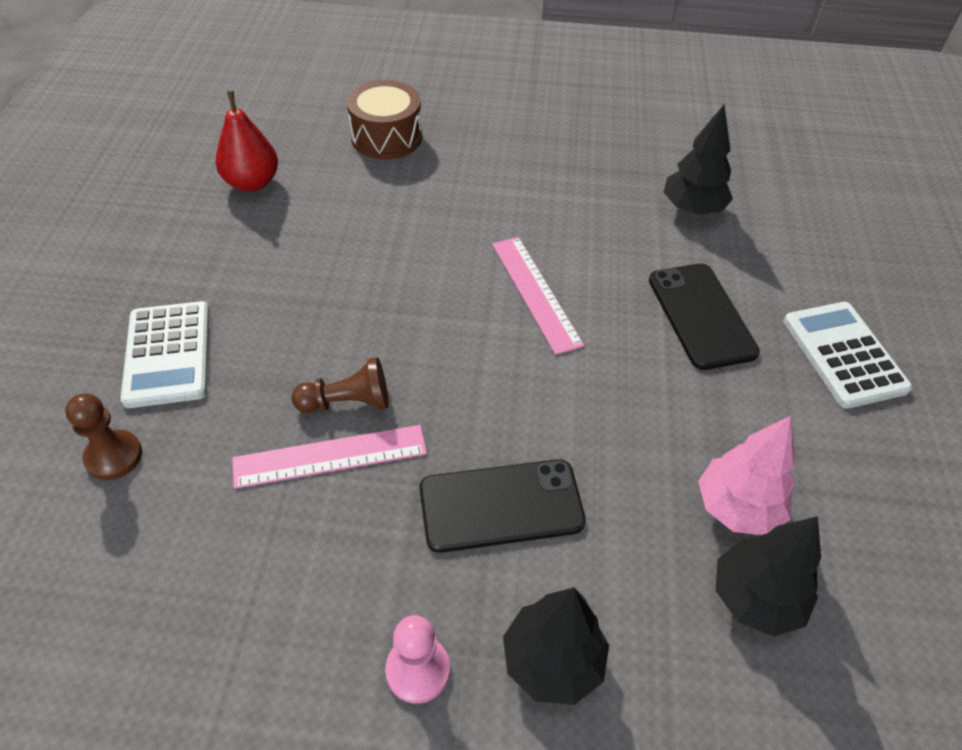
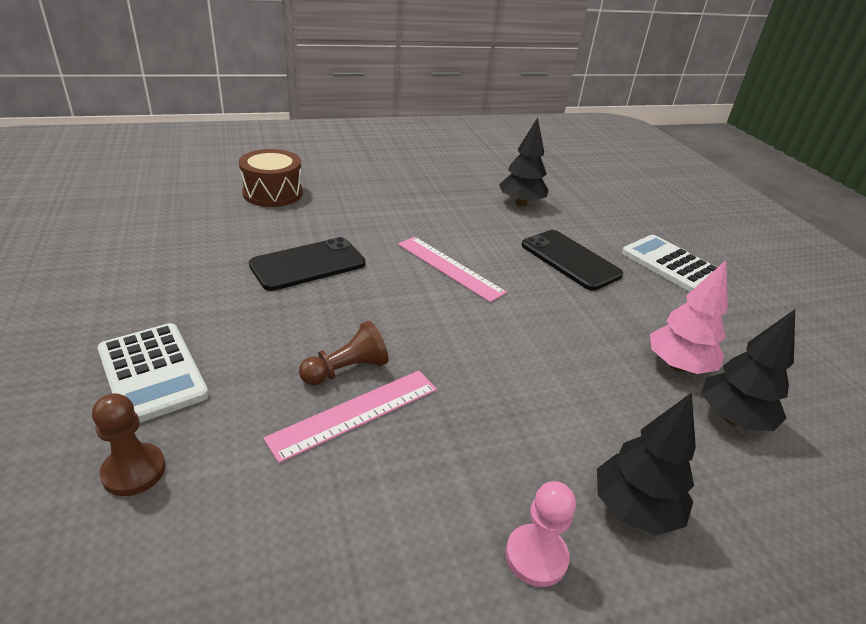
camera: 25 degrees left, 15 degrees down
red pear [216,91,278,192] -> none
black phone [420,459,586,553] -> black phone moved to [249,237,366,291]

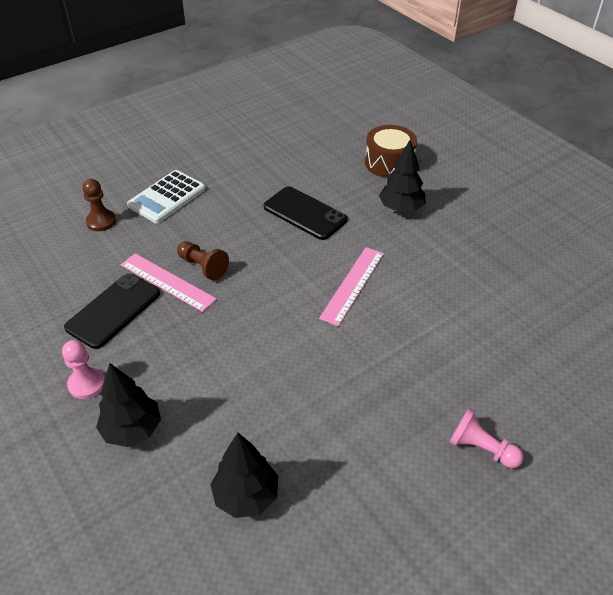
camera: 75 degrees right, 10 degrees up
black tree [499,117,548,207] -> black tree moved to [379,140,426,212]
black phone [522,230,623,291] -> black phone moved to [64,273,160,349]
white calculator [622,235,718,292] -> pink pawn [449,408,524,468]
pink tree [650,260,728,374] -> none

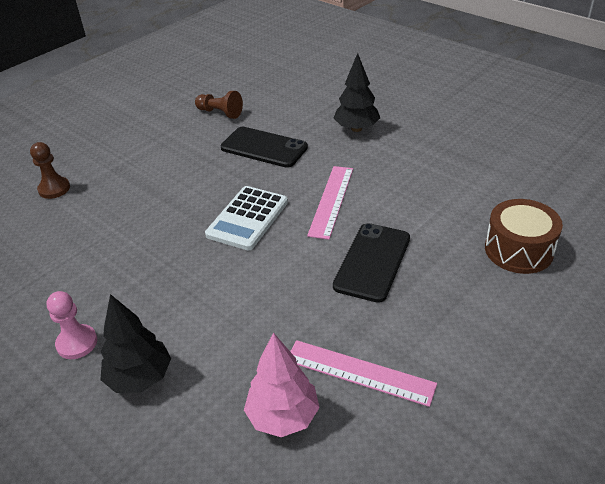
camera: 10 degrees left, 5 degrees down
black phone [64,273,160,349] -> black phone moved to [333,223,410,303]
pink ruler [121,253,217,312] -> pink ruler moved to [290,340,437,407]
white calculator [127,170,206,223] -> white calculator moved to [205,186,288,251]
brown pawn [177,241,229,280] -> brown pawn moved to [195,91,243,119]
black tree [210,433,278,518] -> pink tree [244,332,320,437]
brown drum [365,125,417,178] -> brown drum moved to [485,199,563,274]
pink pawn [449,408,524,468] -> none

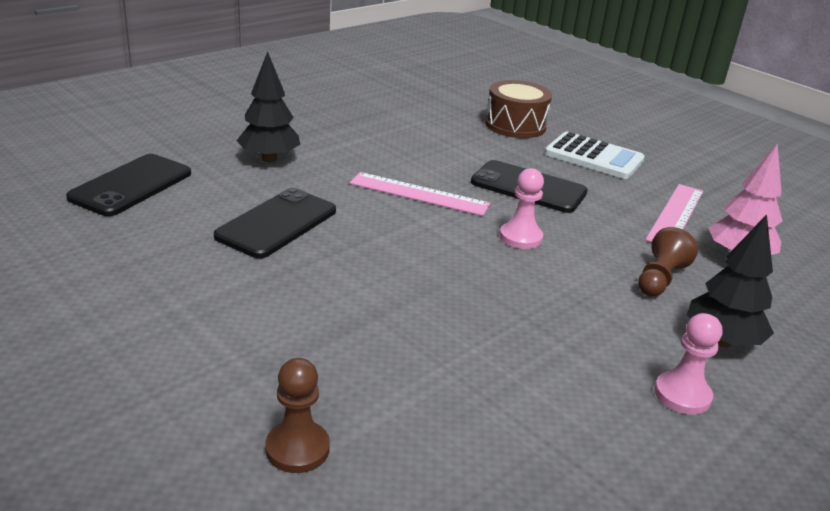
camera: 90 degrees left, 10 degrees down
brown pawn [195,91,243,119] -> brown pawn moved to [638,227,698,297]
white calculator [205,186,288,251] -> white calculator moved to [544,132,645,179]
none -> black phone [66,154,191,216]
none -> pink pawn [500,168,544,249]

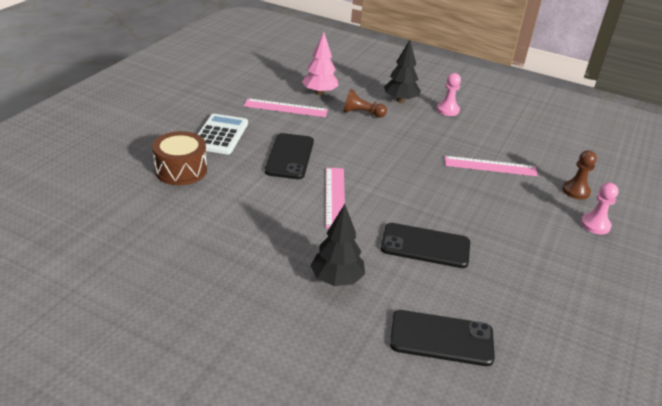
camera: 110 degrees left, 5 degrees up
pink pawn [500,168,544,249] -> pink pawn moved to [581,183,618,234]
none -> pink ruler [445,156,538,176]

